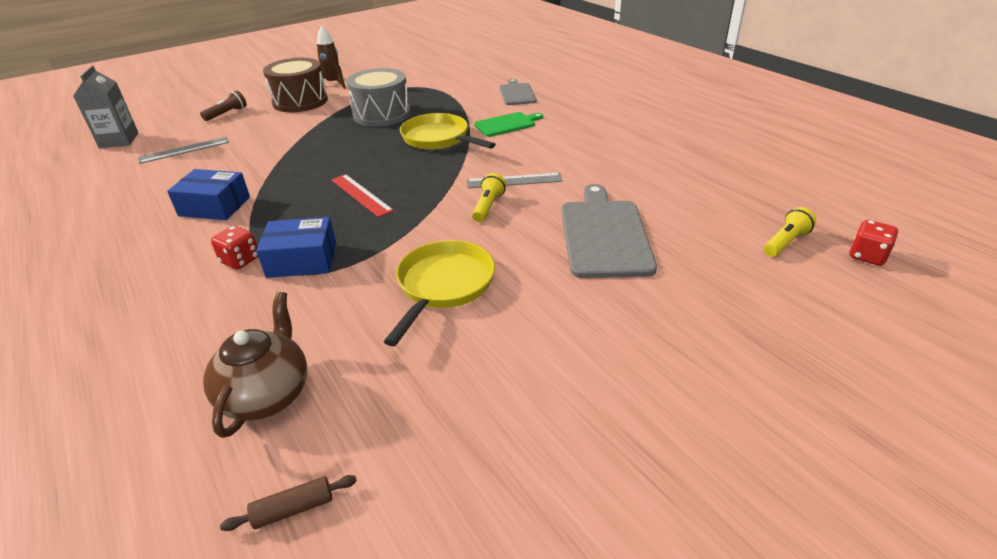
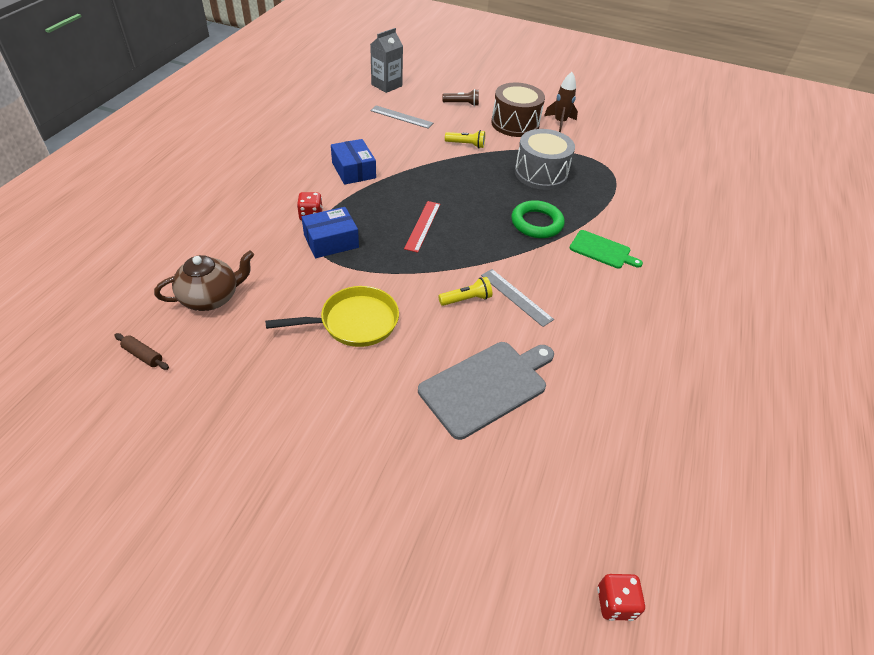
camera: 50 degrees right, 10 degrees up
blue box [256,217,336,278] -> blue box turned 75 degrees counterclockwise [302,207,359,258]
yellow pan [400,113,496,150] -> green ring [511,200,565,238]
grey cutting board [500,79,537,105] -> none
yellow flashlight [764,207,816,257] -> yellow flashlight moved to [445,130,485,148]

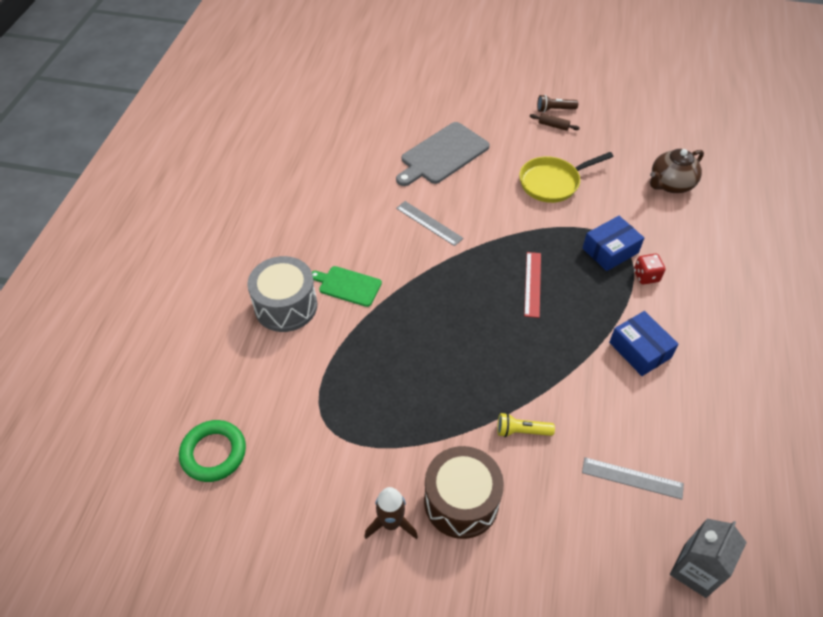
camera: 175 degrees right, 5 degrees up
brown rolling pin [114,333,169,370] -> brown rolling pin moved to [530,113,580,131]
yellow flashlight [438,277,492,306] -> none
brown flashlight [442,89,479,106] -> brown flashlight moved to [537,95,578,113]
green ring [511,200,565,238] -> green ring moved to [179,420,246,482]
grey drum [515,129,575,190] -> grey drum moved to [247,256,317,332]
red dice [597,574,645,621] -> none

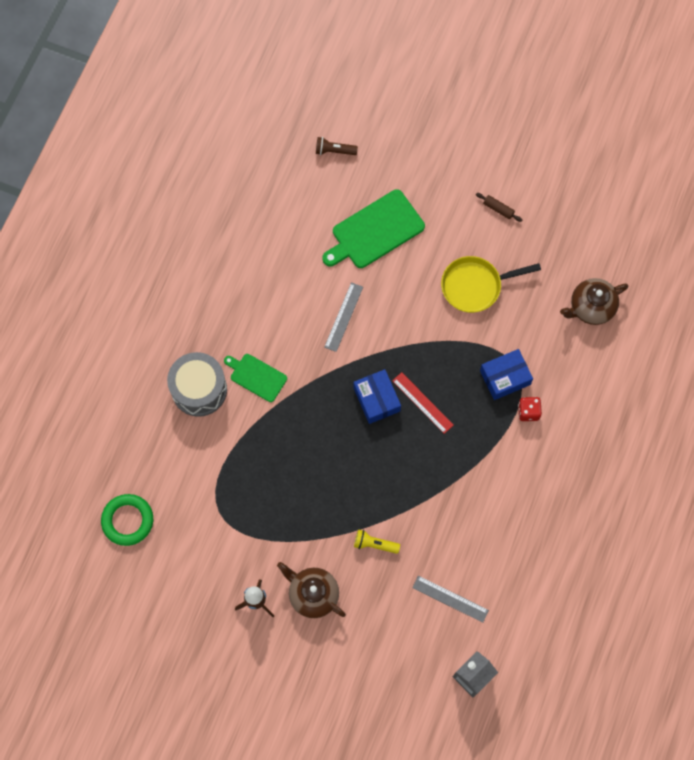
camera: 10 degrees right, 20 degrees up
grey cutting board [396,122,490,186] -> green cutting board [322,189,425,268]
grey ruler [396,201,463,246] -> grey ruler turned 60 degrees clockwise [324,282,363,352]
brown drum [424,446,504,539] -> brown teapot [277,562,346,618]
red ruler [524,252,541,318] -> red ruler turned 60 degrees counterclockwise [392,372,453,434]
brown flashlight [537,95,578,113] -> brown flashlight moved to [316,137,358,155]
blue box [609,311,679,376] -> blue box moved to [354,369,401,424]

